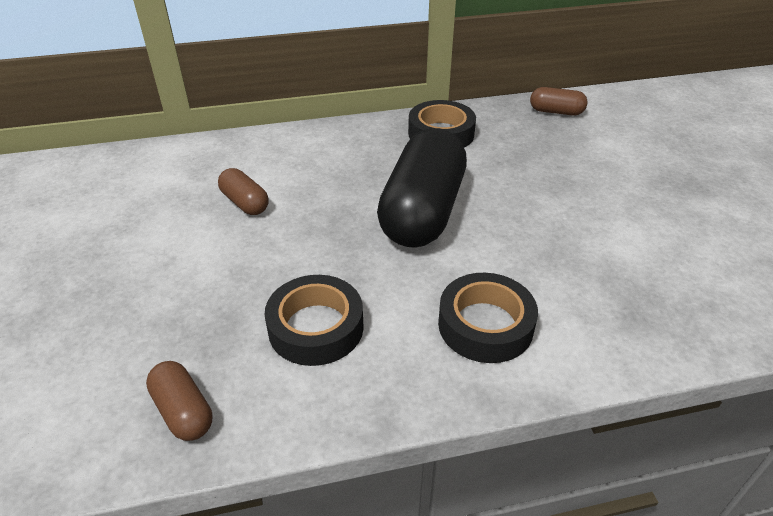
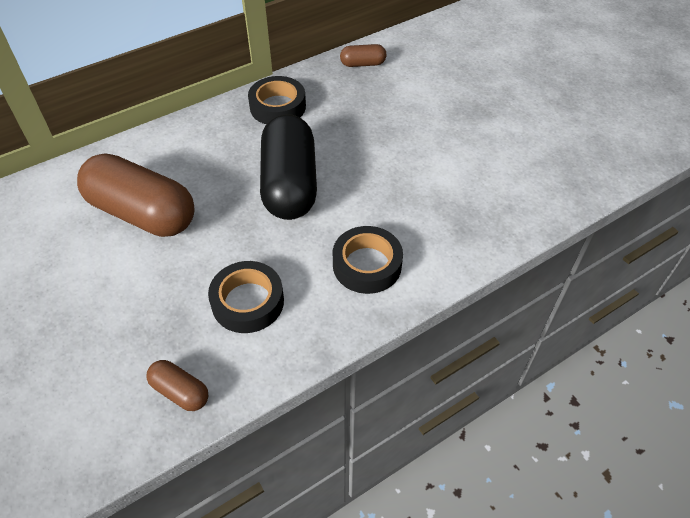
camera: 20 degrees left, 10 degrees up
brown capsule [218,168,269,215] -> brown capsule [77,153,195,237], size x2.22

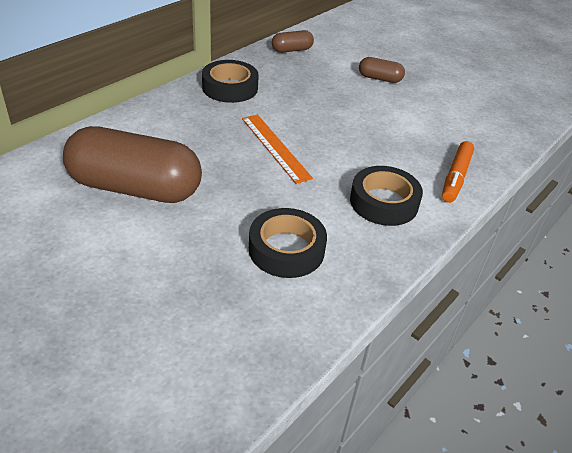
camera: 20 degrees left, 10 degrees down
brown capsule [147,360,208,411] -> brown capsule moved to [359,57,405,83]
black capsule [260,114,317,220] -> orange ruler [242,115,313,184]
none -> orange marker [442,141,474,203]

